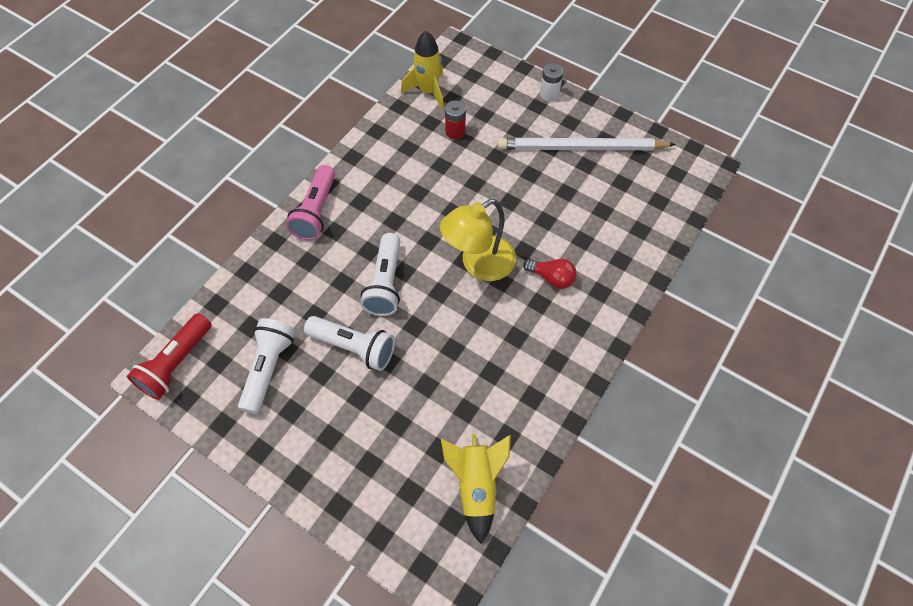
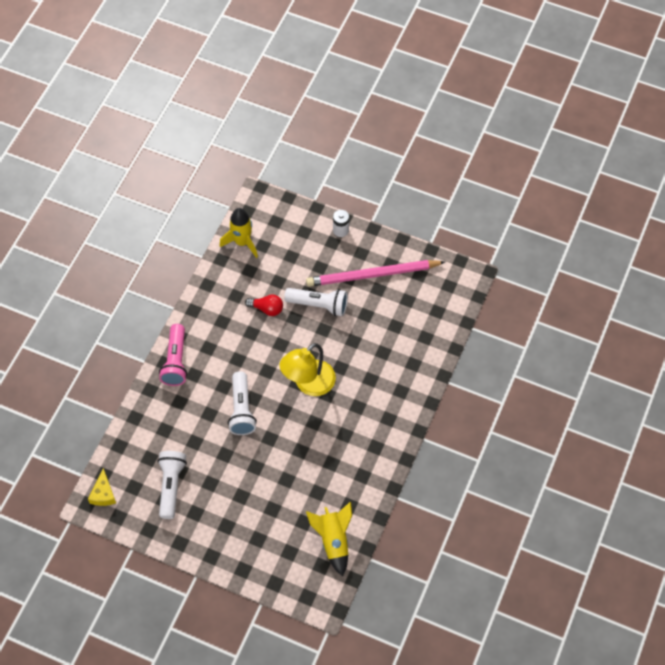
camera: 10 degrees left, 0 degrees up
red flashlight [127,313,212,400] -> yellow cheese [88,468,116,506]
white flashlight [304,316,395,371] -> white flashlight moved to [284,288,348,316]
red battery [445,101,466,139] -> none
white pencil [497,138,676,150] -> pink pencil [306,260,445,287]
red light bulb [523,259,577,289] -> red light bulb moved to [245,294,283,316]

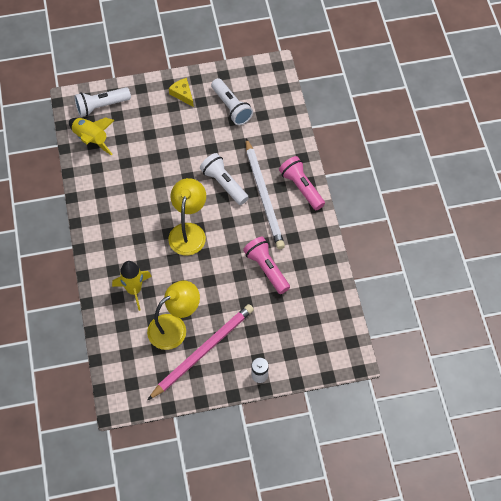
camera: 145 degrees right, 0 degrees up
yellow cheese [88,468,116,506] -> yellow cheese moved to [169,78,194,107]
yellow rocket [219,208,258,258] -> yellow rocket moved to [112,261,152,311]
red light bulb [245,294,283,316] -> pink flashlight [243,237,290,294]
white flashlight [284,288,348,316] -> white flashlight moved to [74,87,131,117]
none -> yellow lamp [147,280,200,350]
none -> white pencil [245,138,285,249]

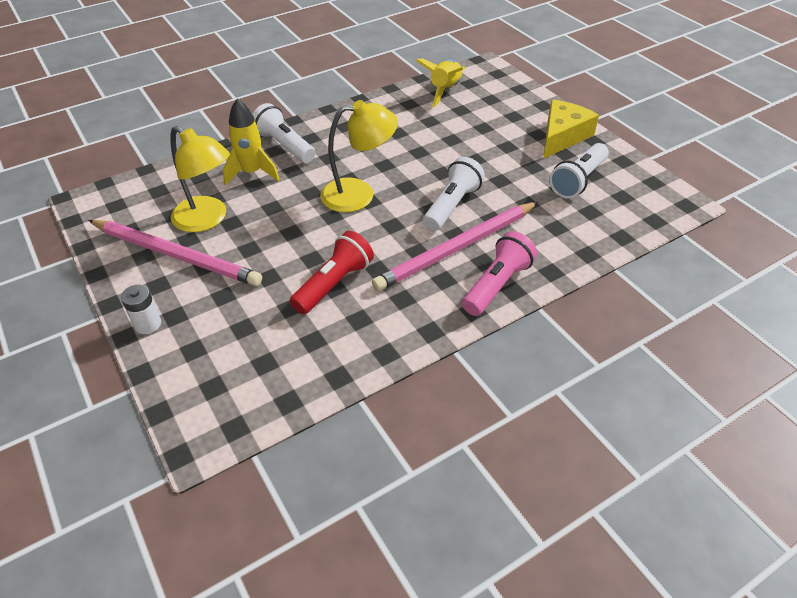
camera: 70 degrees right, 15 degrees down
white flashlight [74,87,131,117] -> white flashlight moved to [252,103,315,163]
yellow cheese [169,78,194,107] -> yellow cheese [543,100,599,159], size x1.67
pink flashlight [243,237,290,294] -> red flashlight [290,231,374,314]
white pencil [245,138,285,249] -> pink pencil [372,202,538,291]

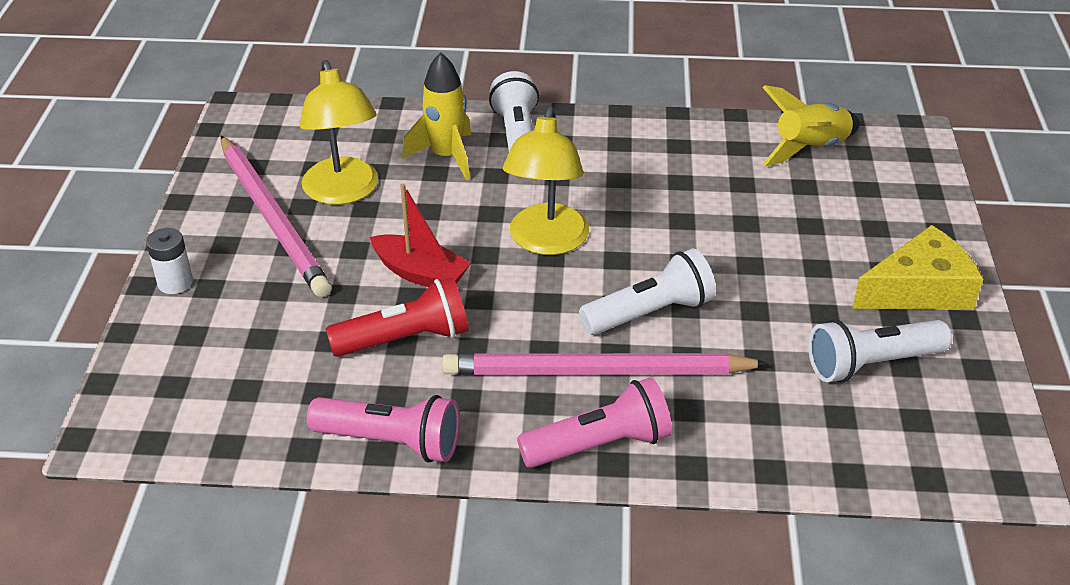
camera: 35 degrees right, 5 degrees down
yellow lamp [320,100,398,212] -> yellow lamp turned 75 degrees clockwise [503,107,589,255]
none -> pink flashlight [307,395,460,463]
none -> red boat [370,183,471,287]

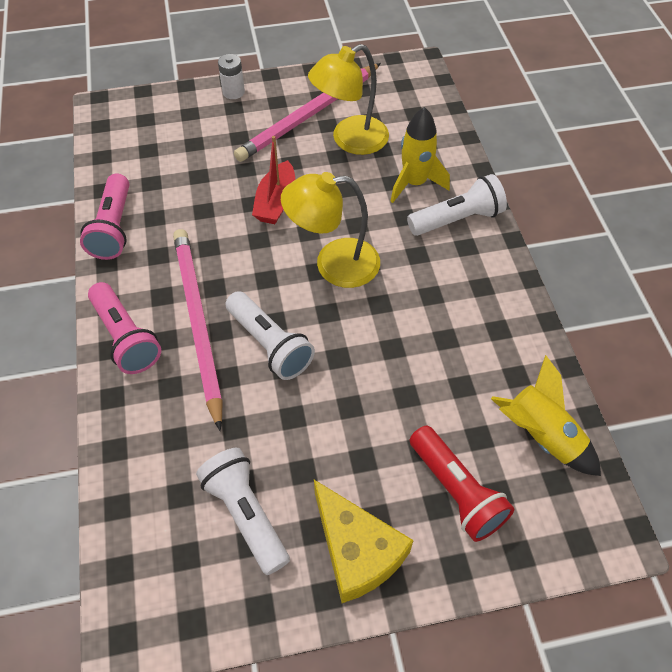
camera: 75 degrees right, 15 degrees up
red flashlight [326,277,469,357] -> red flashlight moved to [410,426,514,542]

